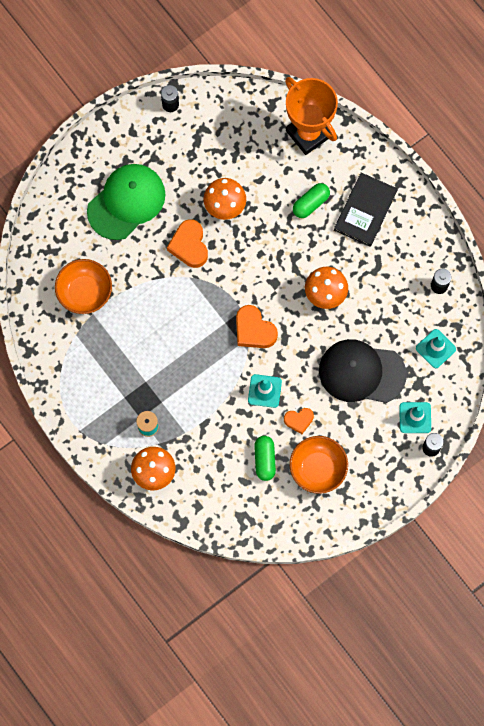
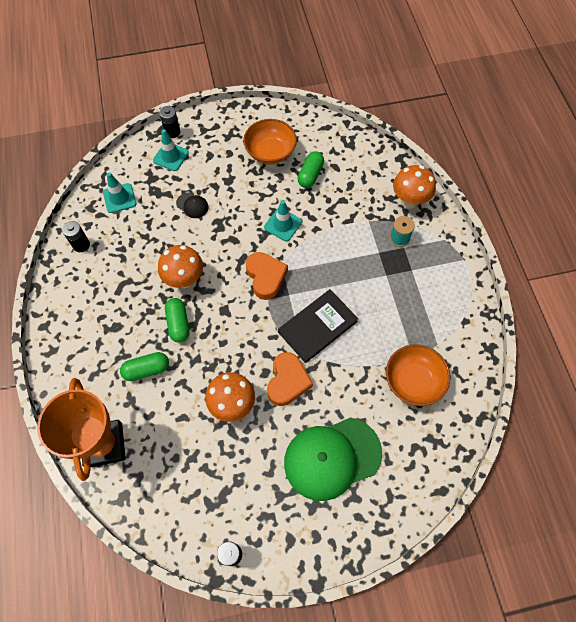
camera: 155 degrees left, 10 degrees down
orange heart [284,408,314,434] -> none
black cap [319,339,407,403] -> black cap [176,192,208,218], size x0.41
black book [334,173,398,247] -> black book moved to [278,289,358,363]
none -> green capsule [165,298,190,342]

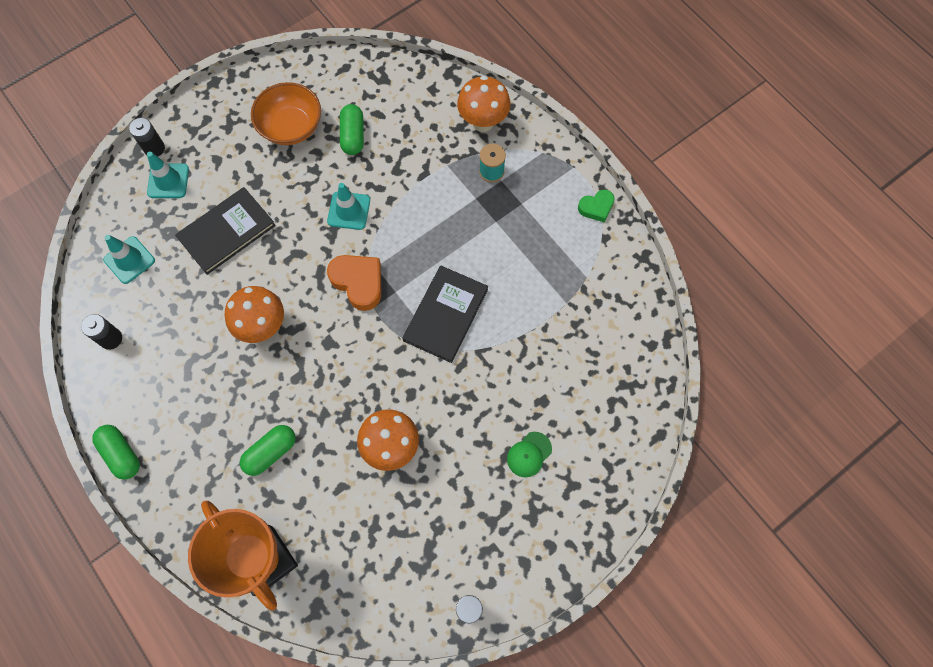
camera: 25 degrees left, 5 degrees up
green capsule [165,298,190,342] -> green capsule moved to [92,425,140,480]
black cap [176,192,208,218] -> black book [175,187,276,275]
orange heart [267,352,313,406] -> none
green cap [284,417,382,501] -> green cap [507,432,552,477], size x0.41
orange bowl [386,344,450,406] -> none
none -> green heart [578,190,615,222]

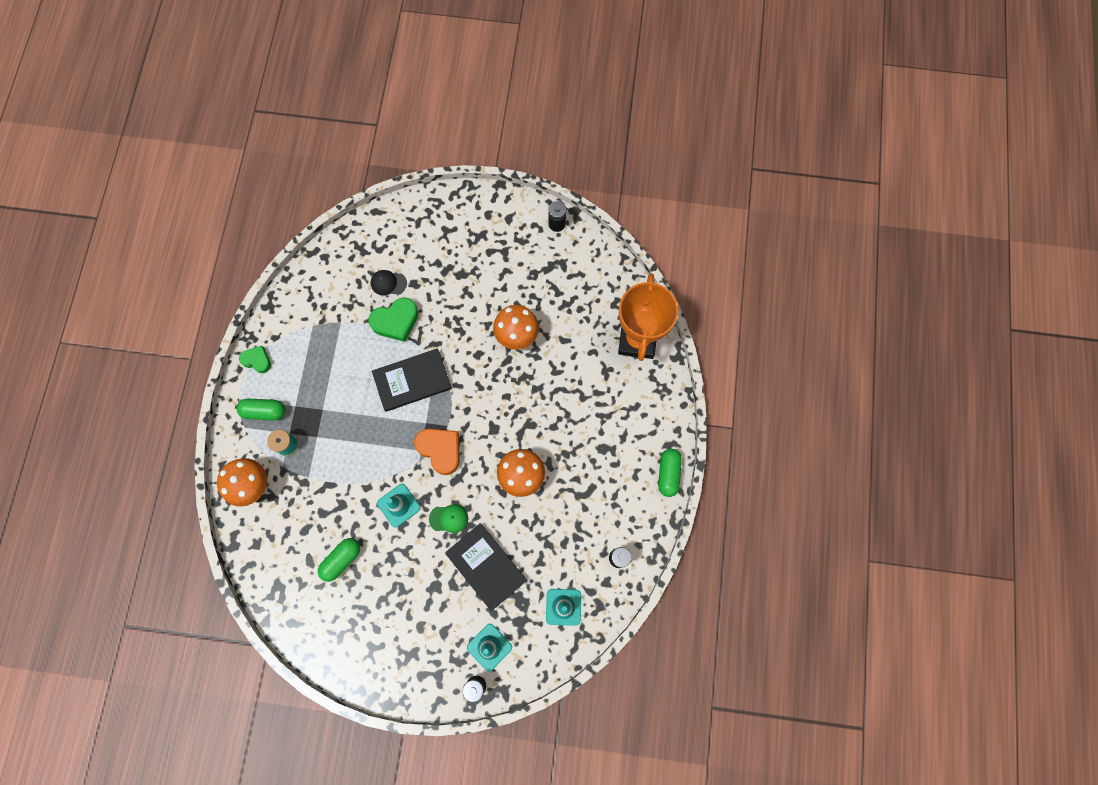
camera: 135 degrees left, 5 degrees up
black book [175,187,276,275] -> black book turned 45 degrees clockwise [445,523,527,611]
green capsule [240,425,296,476] -> green capsule moved to [237,399,286,420]
orange bowl [251,82,321,145] -> none
orange heart [327,255,381,311] -> orange heart turned 135 degrees clockwise [414,429,460,475]
green cap [507,432,552,477] -> green cap moved to [429,504,468,533]
none -> green heart [368,297,419,342]
none -> black cap [371,270,407,296]

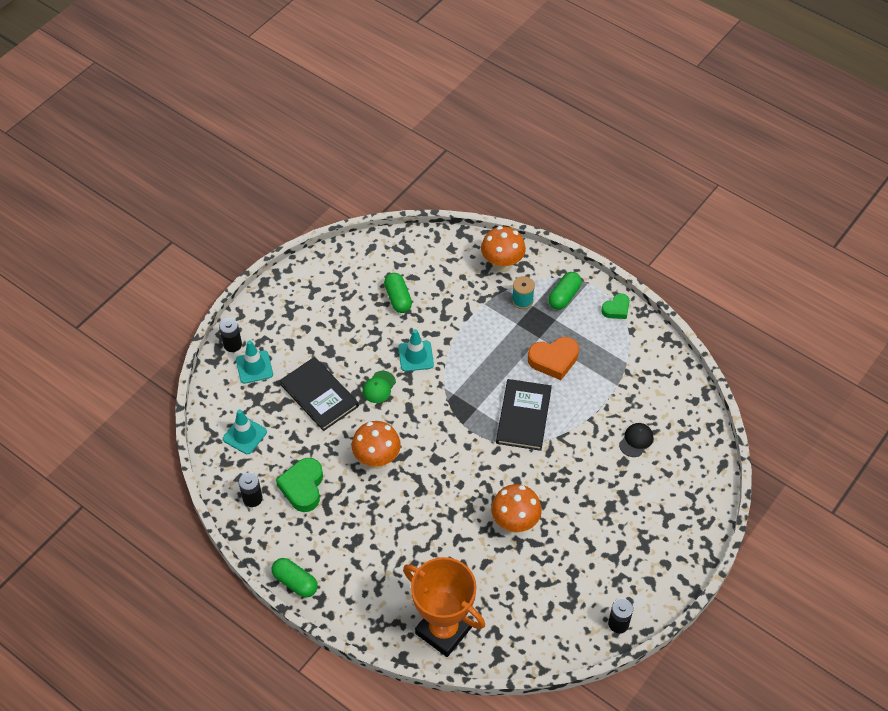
camera: 120 degrees right, 20 degrees down
green heart [368,297,419,342] -> green heart moved to [276,458,323,512]
orange heart [414,429,460,475] -> orange heart moved to [528,337,579,380]
black book [445,523,527,611] -> black book turned 60 degrees clockwise [279,357,359,431]

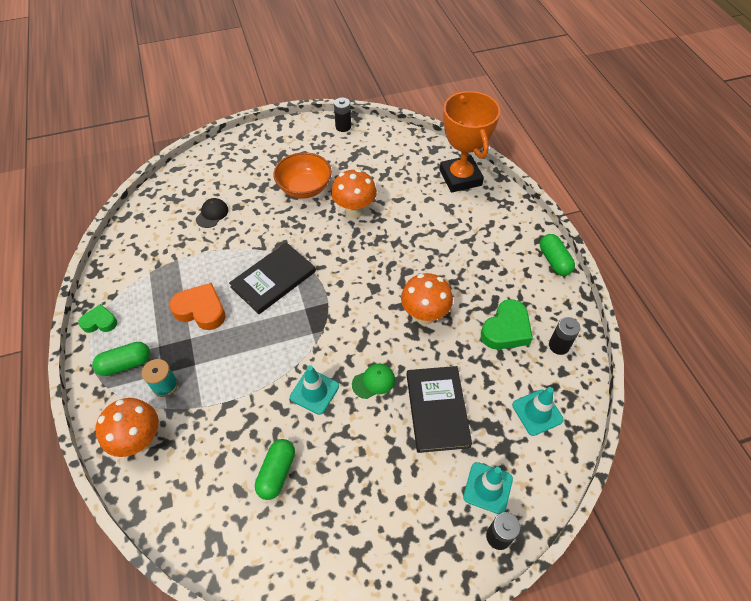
camera: 145 degrees left, 0 degrees up
black cap [619,423,653,457] -> black cap turned 135 degrees clockwise [196,198,228,228]
none -> orange bowl [273,152,332,199]

